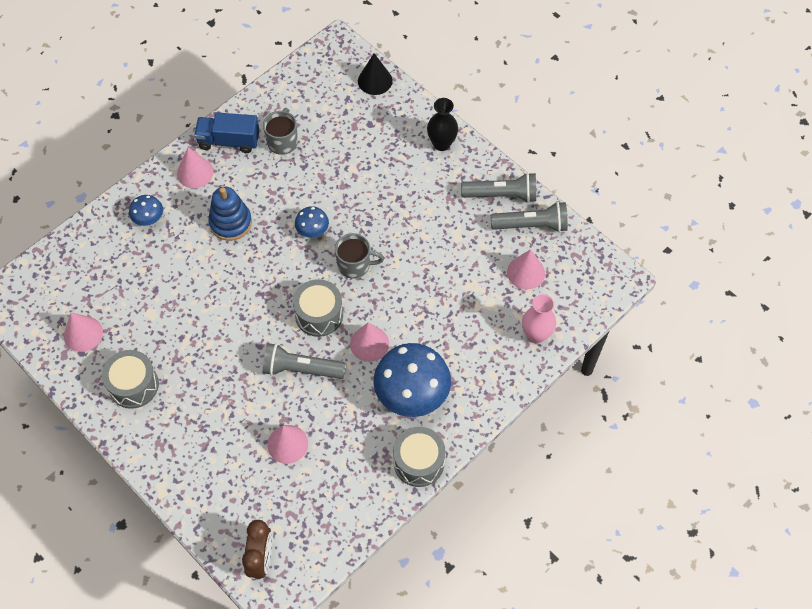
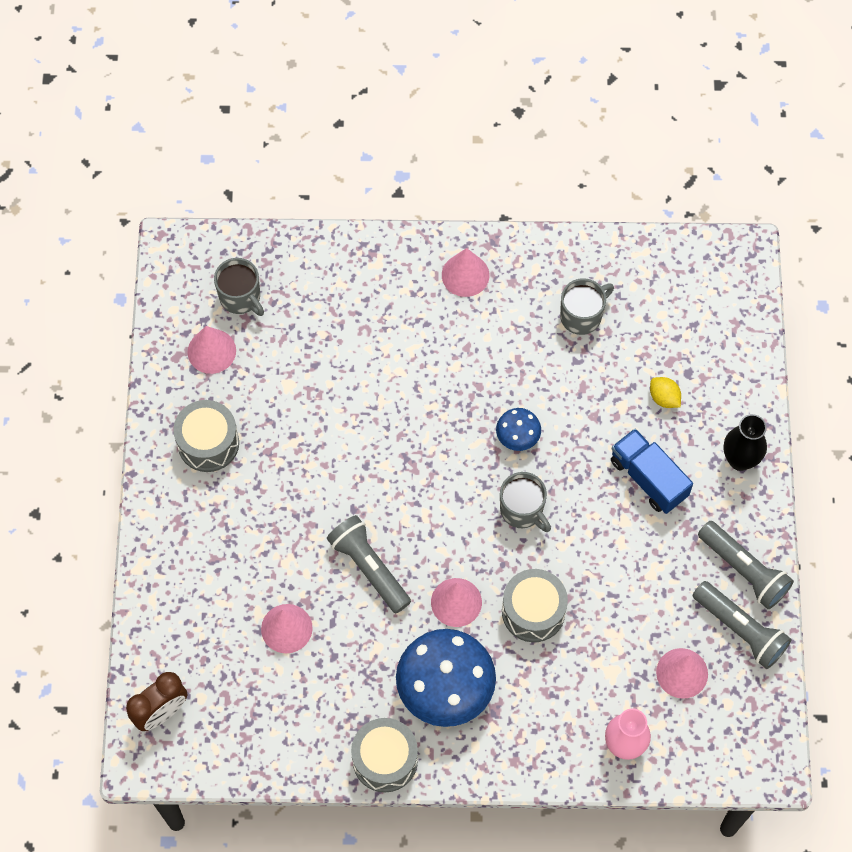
camera: 45 degrees right, 5 degrees up
blue mushroom [129,195,163,226] -> none
blue truck [194,112,259,153] -> blue truck moved to [611,429,693,514]
blue stacking toy [208,187,252,241] -> none
grey drum [293,279,343,337] -> grey drum moved to [502,569,568,642]
black cone [358,53,393,95] -> none
none -> grey mug [214,258,264,316]
none -> yellow lemon [650,377,681,408]

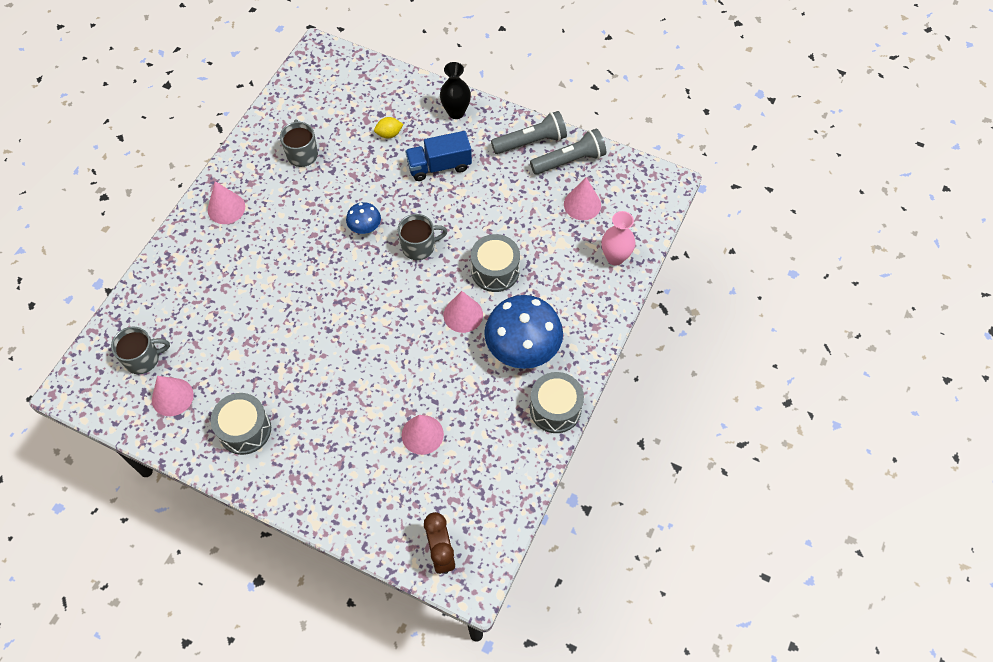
camera: 65 degrees left, 5 degrees down
grey flashlight [327,515,411,613] -> none

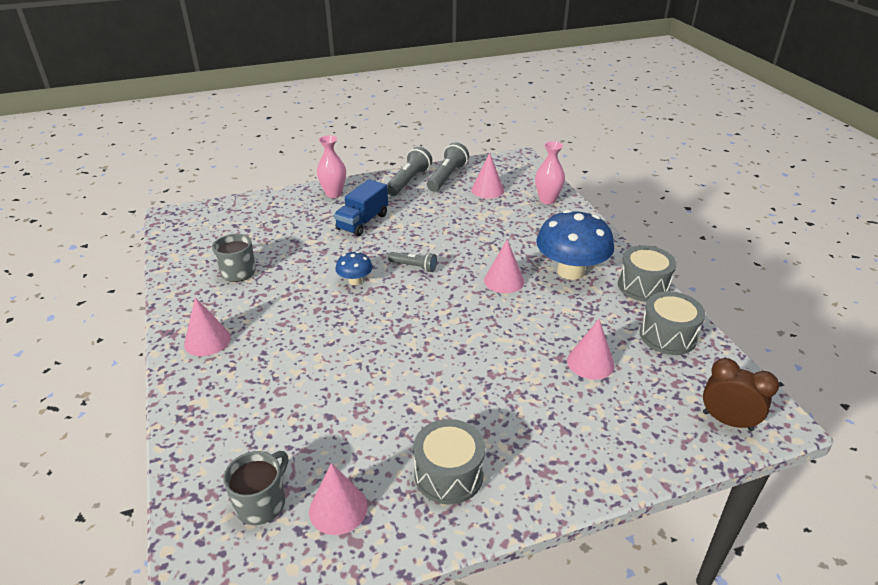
camera: 45 degrees left, 25 degrees down
yellow lemon [374,117,403,138] -> none
grey mug [398,214,448,260] -> grey flashlight [388,252,437,272]
black vase [440,62,471,119] -> pink vase [317,135,346,198]
grey drum [471,234,520,292] -> grey drum moved to [640,291,705,355]

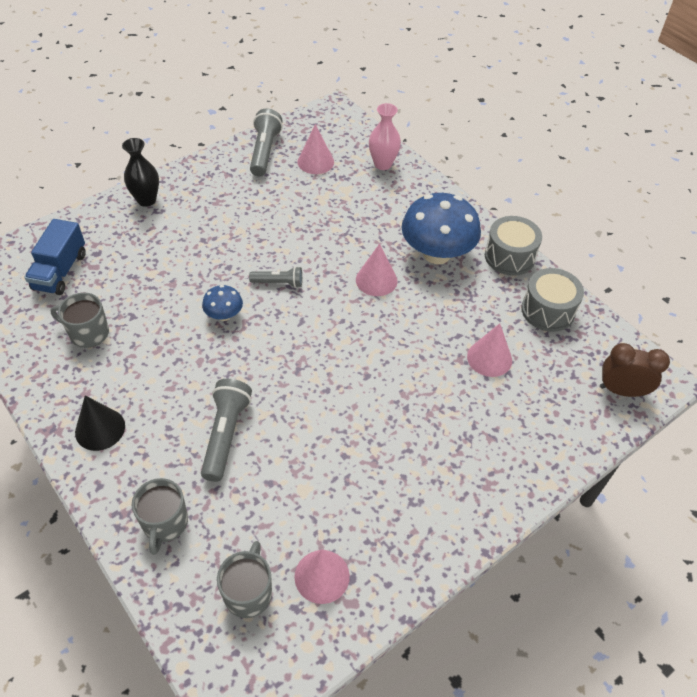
camera: 20 degrees left, 15 degrees up
pink cone [184,297,231,356] -> black cone [75,396,125,451]
pink vase [317,135,346,198] -> black vase [122,138,159,207]
blue truck [334,179,388,236] -> blue truck moved to [24,219,86,295]
grey flashlight [387,147,432,196] -> grey flashlight moved to [201,379,252,482]
grey drum [414,419,485,504] -> none
none -> grey mug [132,478,188,555]

